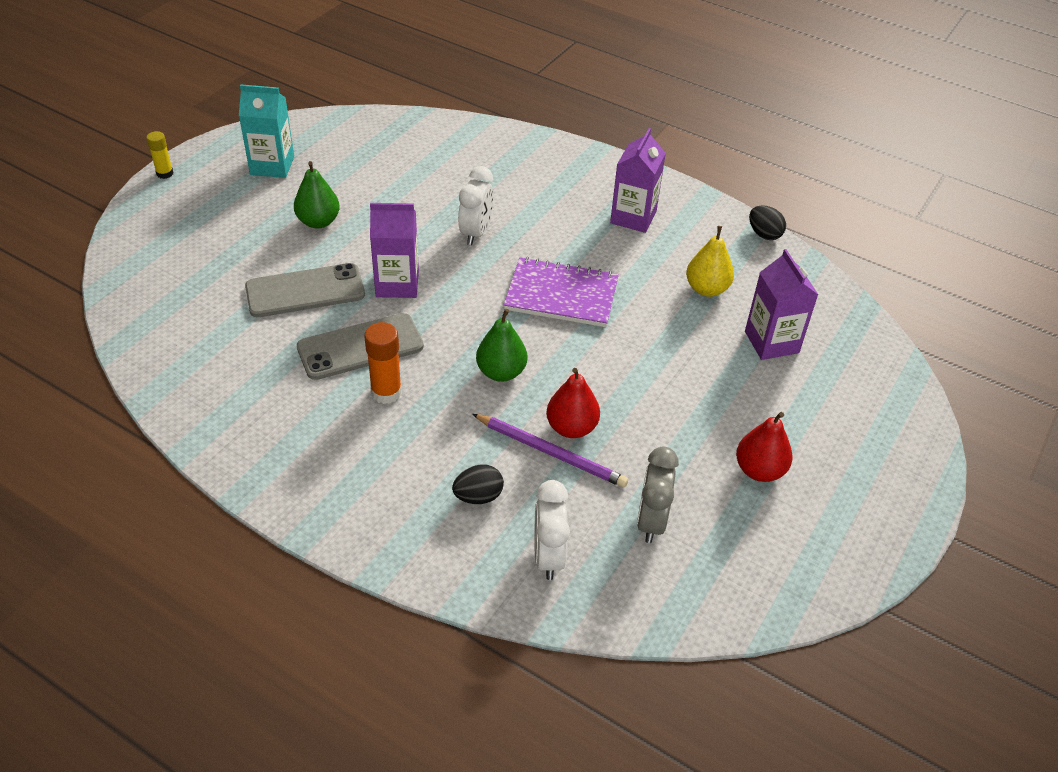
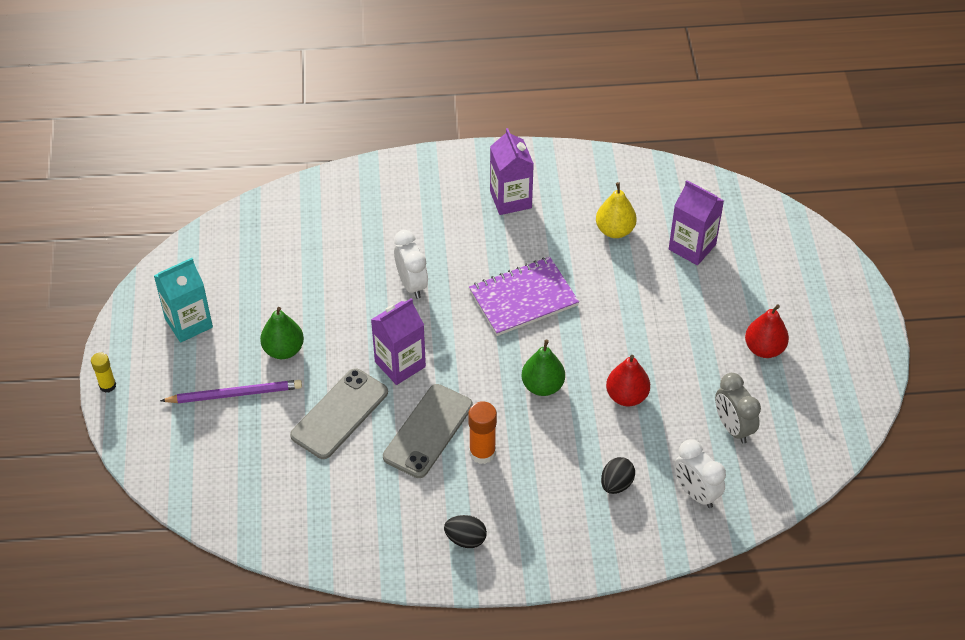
camera: 35 degrees left, 5 degrees up
purple pencil [472,414,628,488] -> purple pencil moved to [160,380,302,403]
black egg [749,205,786,240] -> black egg moved to [444,515,487,548]

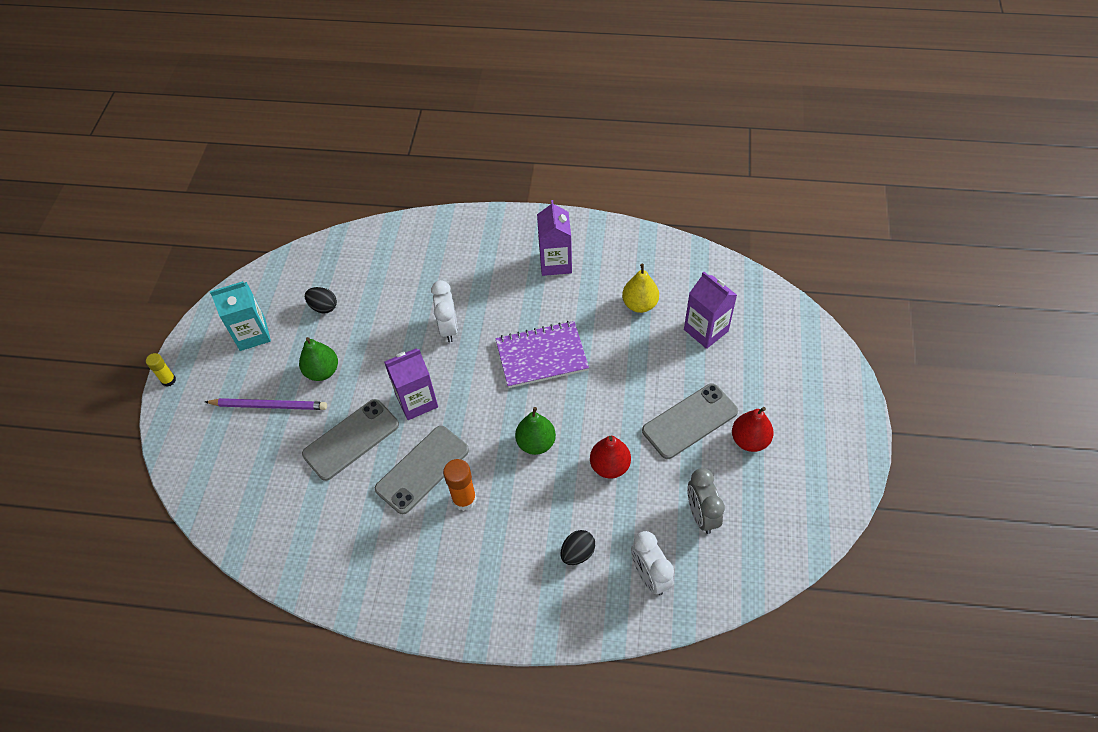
camera: 15 degrees right, 5 degrees up
black egg [444,515,487,548] -> black egg moved to [305,287,337,313]
none -> grey phone [642,383,738,459]

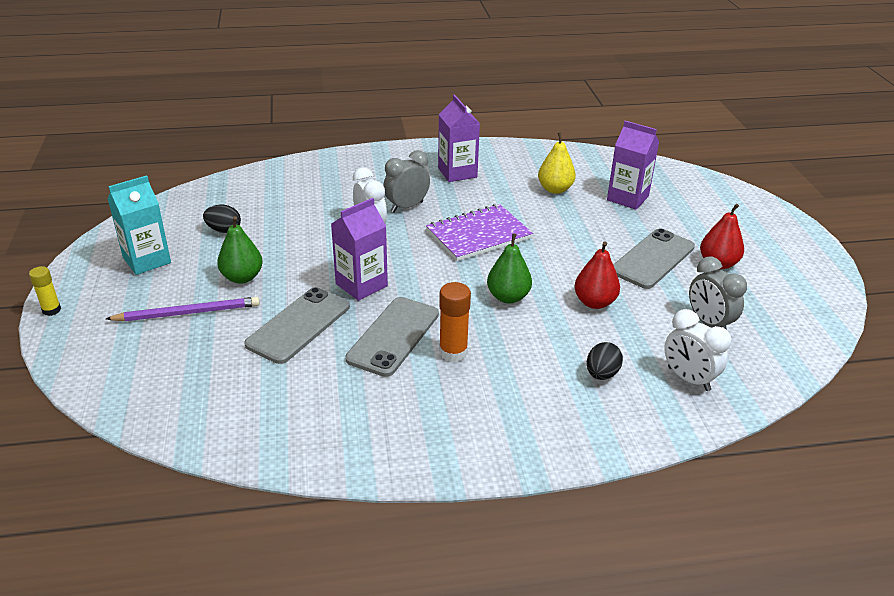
camera: 20 degrees left, 20 degrees down
none -> grey clock [383,150,430,213]

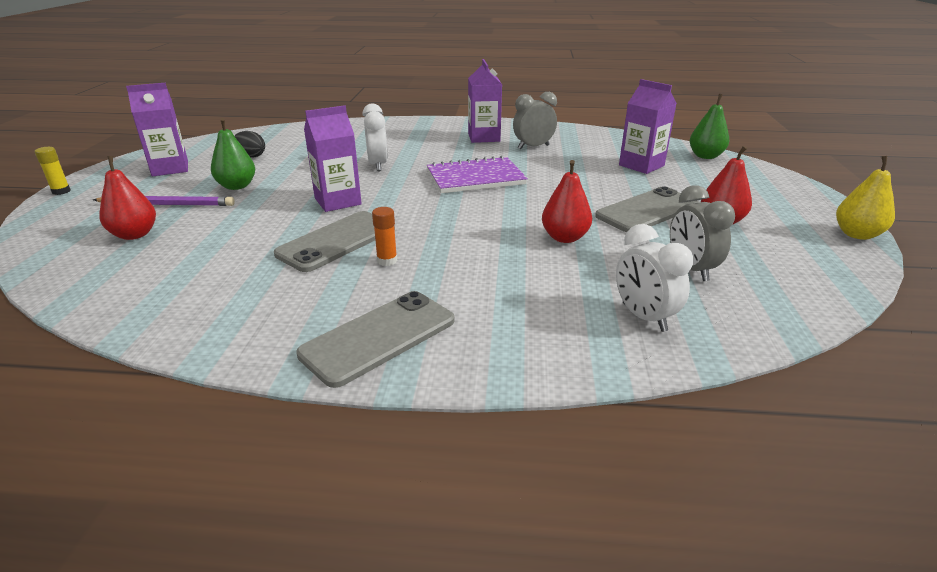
camera: 15 degrees right, 5 degrees down
turquoise carton [108,175,171,275] -> purple carton [126,83,188,176]
grey phone [244,287,350,364] -> grey phone moved to [296,291,455,388]
grey clock [383,150,430,213] -> grey clock moved to [513,92,557,149]
orange glue stick [439,282,471,362] -> orange glue stick [372,207,397,266], size x0.65
green pear [487,233,532,304] -> green pear moved to [690,94,729,159]
yellow pear [538,132,576,194] -> yellow pear moved to [836,156,895,240]
black egg [587,342,623,380] -> none
none -> red pear [99,156,156,240]

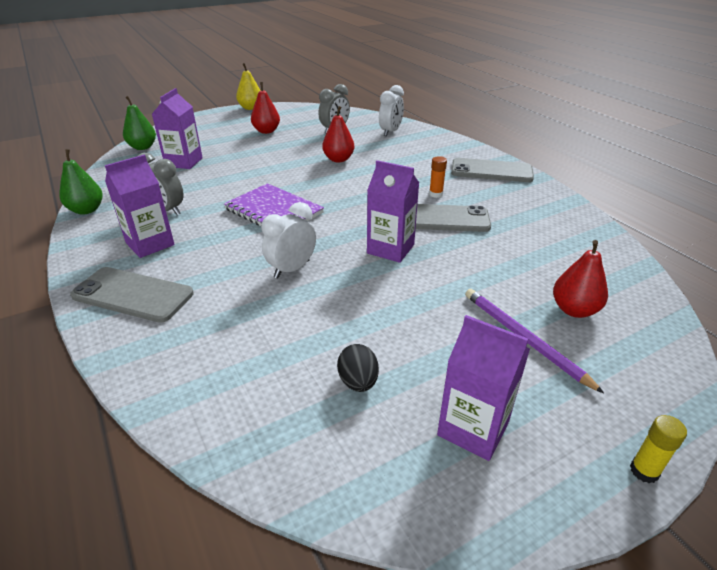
camera: 125 degrees left, 5 degrees up
green pear [211,118,255,190] -> green pear moved to [59,149,103,215]
grey phone [595,186,699,232] -> grey phone moved to [70,267,194,323]

